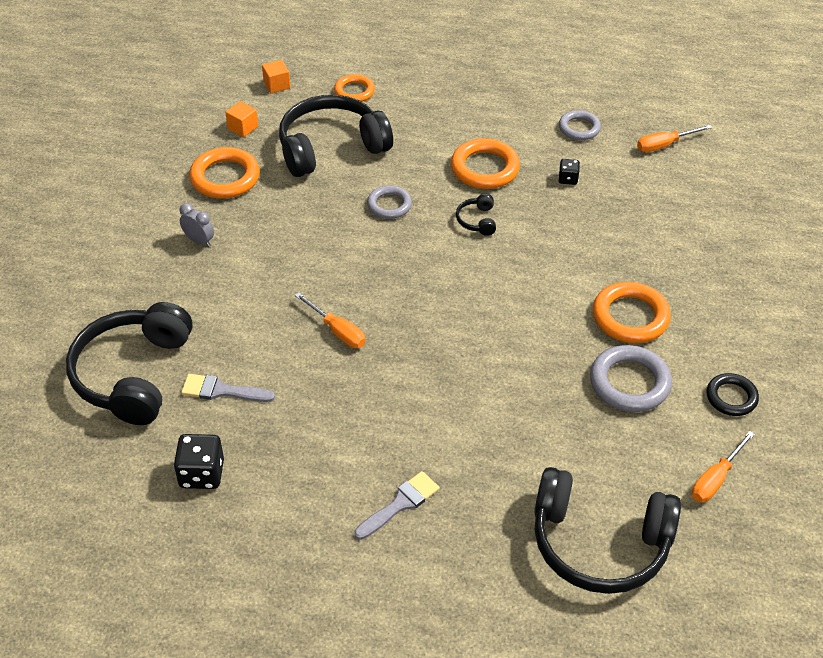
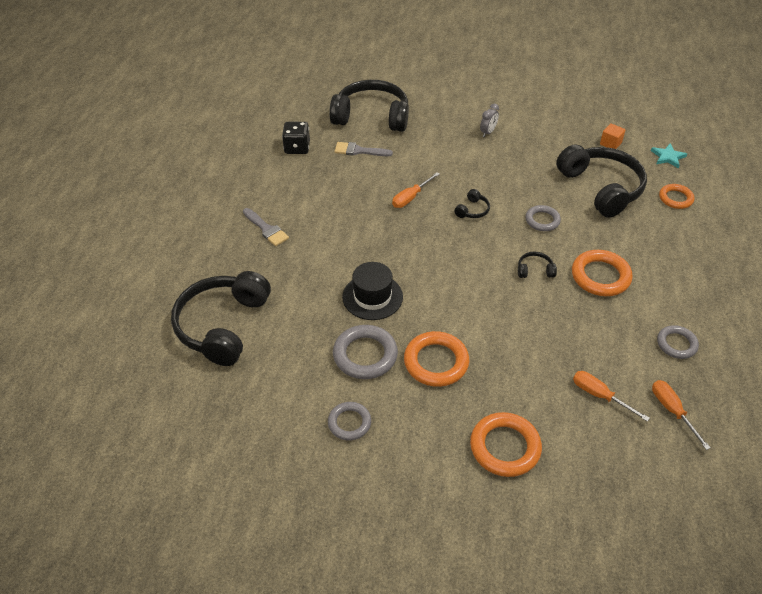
camera: 90 degrees right, 0 degrees up
grey brush [181,374,275,402] -> grey brush turned 90 degrees counterclockwise [334,142,393,156]
orange ring [189,147,260,199] -> orange ring moved to [470,412,542,477]
orange cube [262,60,290,93] -> turquoise star [651,143,687,168]
black dice [558,159,580,185] -> none
orange screwdriver [692,431,755,503] -> orange screwdriver moved to [573,371,650,422]
black ring [707,373,759,416] -> grey ring [328,402,371,441]
none -> black hat [342,262,403,320]
none -> black headphones [454,189,490,218]

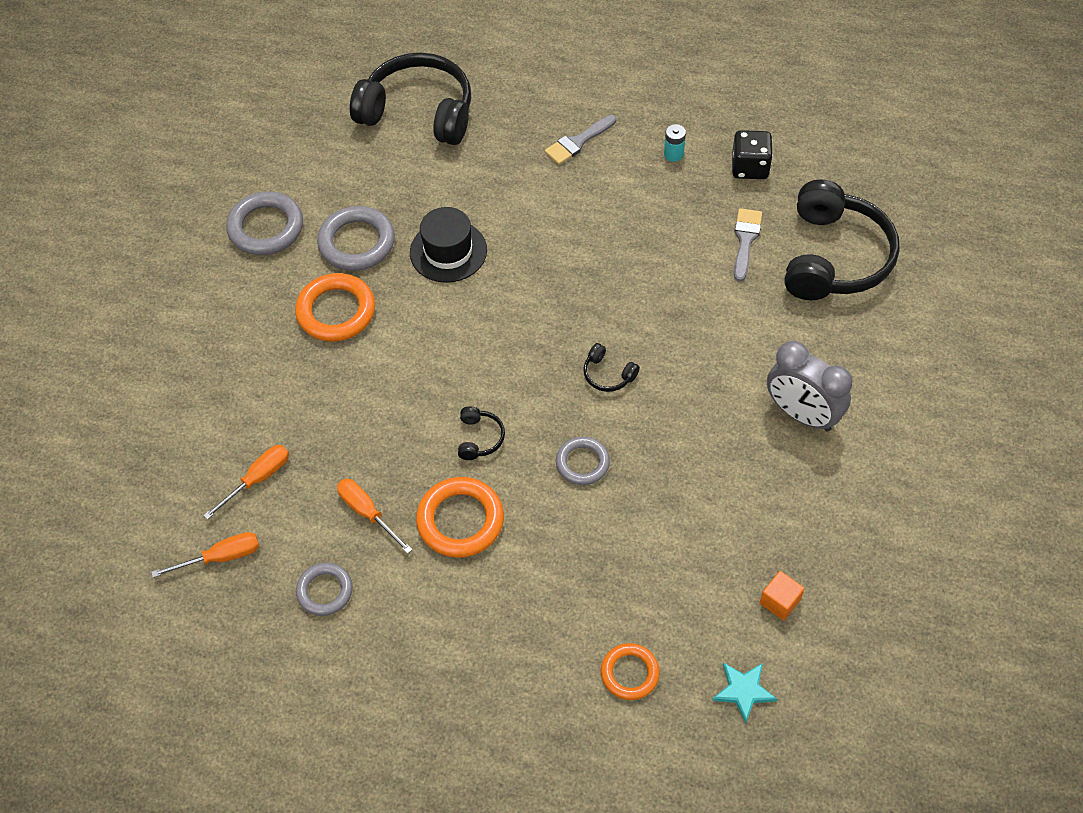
camera: 95 degrees right, 10 degrees up
grey ring [328,402,371,441] -> grey ring [226,191,303,255], size x1.59
orange screwdriver [392,172,440,208] -> orange screwdriver moved to [337,479,412,554]
orange ring [470,412,542,477] -> none
grey clock [480,104,499,137] -> grey clock [767,341,853,431], size x1.97
black headphones [556,144,647,218] -> none
none -> turquoise battery [664,124,686,162]

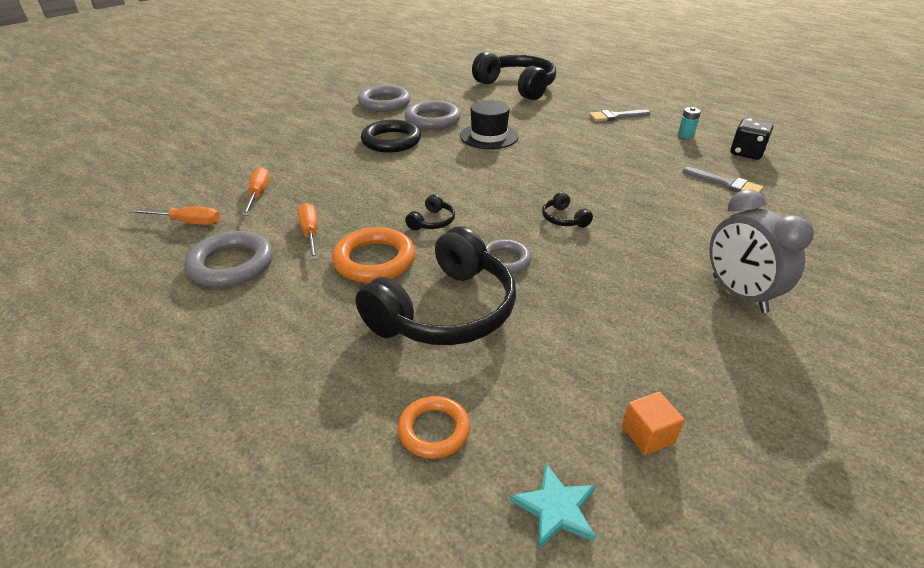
camera: 25 degrees right, 20 degrees down
orange screwdriver [203,445,289,520] -> orange screwdriver turned 75 degrees counterclockwise [242,167,270,216]
orange ring [295,273,375,342] -> black ring [361,120,421,153]
grey ring [296,563,353,616] -> grey ring [185,231,273,288], size x1.59
grey brush [734,208,762,282] -> grey brush turned 90 degrees clockwise [683,167,763,192]
black headphones [785,179,900,300] -> black headphones moved to [355,227,516,345]

